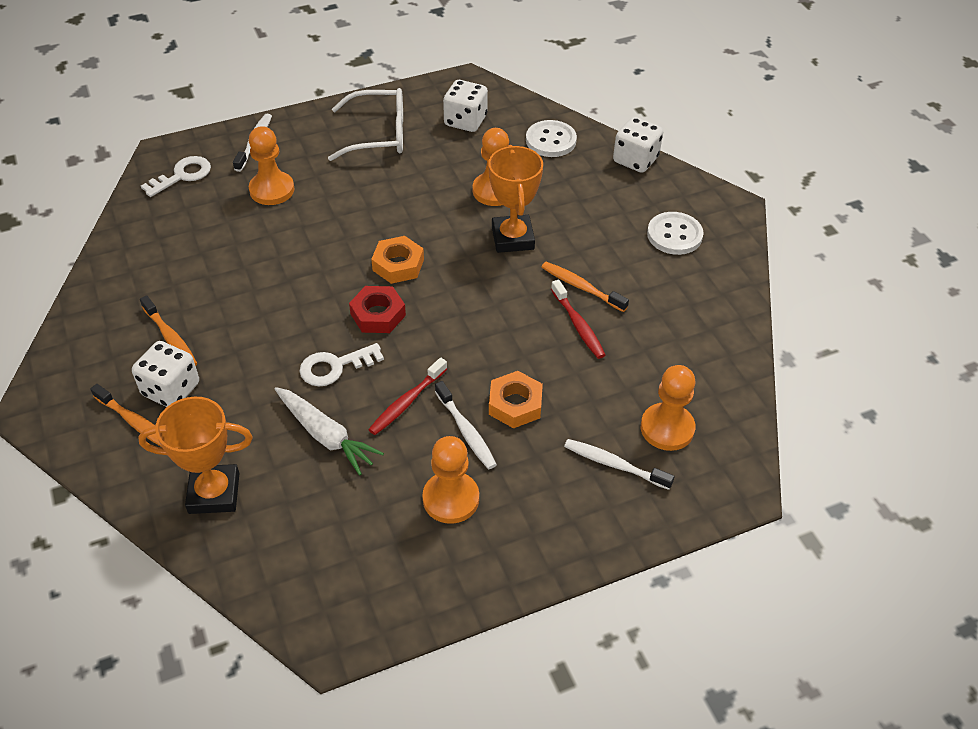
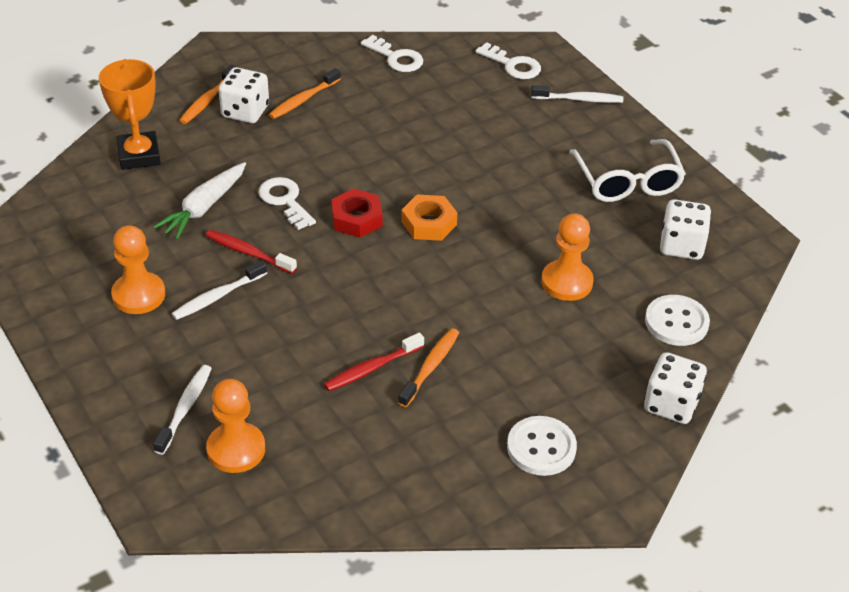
camera: 80 degrees right, 5 degrees down
orange pawn [249,126,294,205] -> none
orange trophy [488,145,543,253] -> none
orange nut [489,371,543,428] -> none
none -> white key [361,35,423,72]

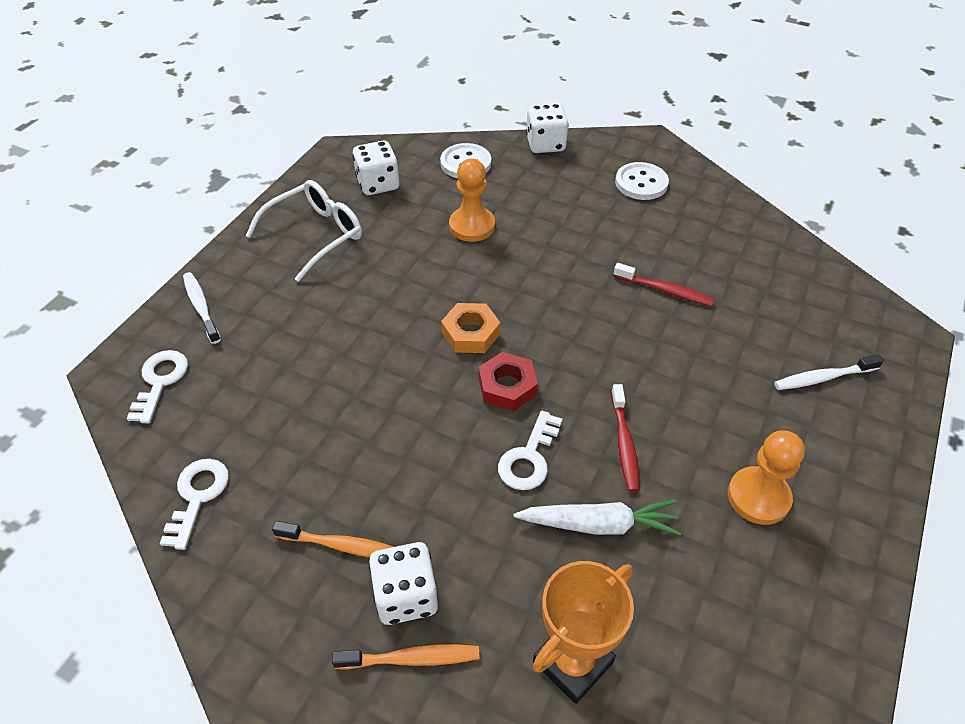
camera: 120 degrees left, 5 degrees up
white toothbrush [172,260,267,320] -> none
orange pawn [206,379,265,473] -> none
orange toothbrush [398,328,459,407] -> none

